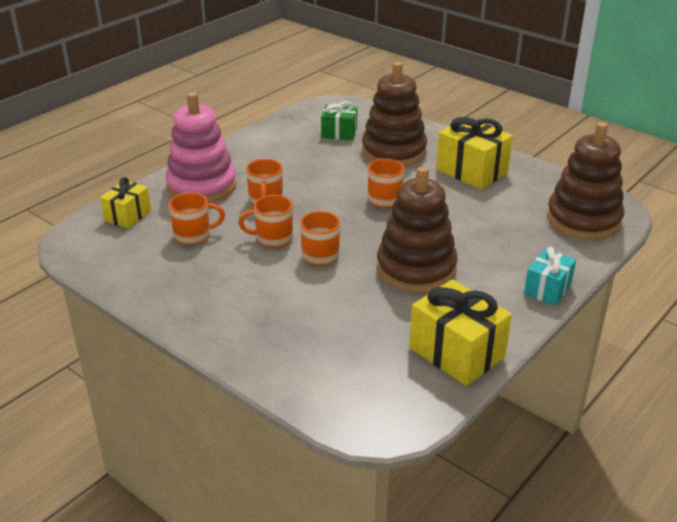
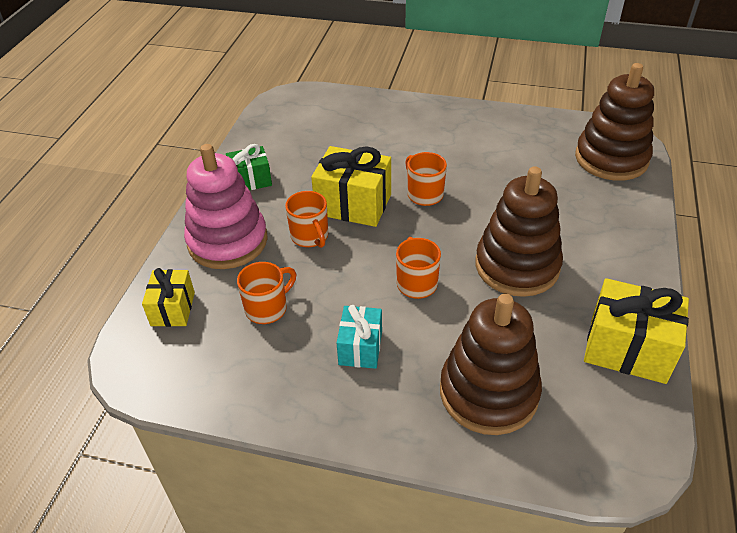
camera: 25 degrees left, 10 degrees up
orange mug [238,195,293,248] -> none
green gift [321,101,357,140] -> green gift moved to [226,144,272,190]
brown stacking toy [362,62,427,167] -> brown stacking toy moved to [440,294,542,435]
yellow gift [436,117,513,189] -> yellow gift moved to [311,146,391,227]
turquoise gift [524,247,576,306] -> turquoise gift moved to [337,305,382,369]

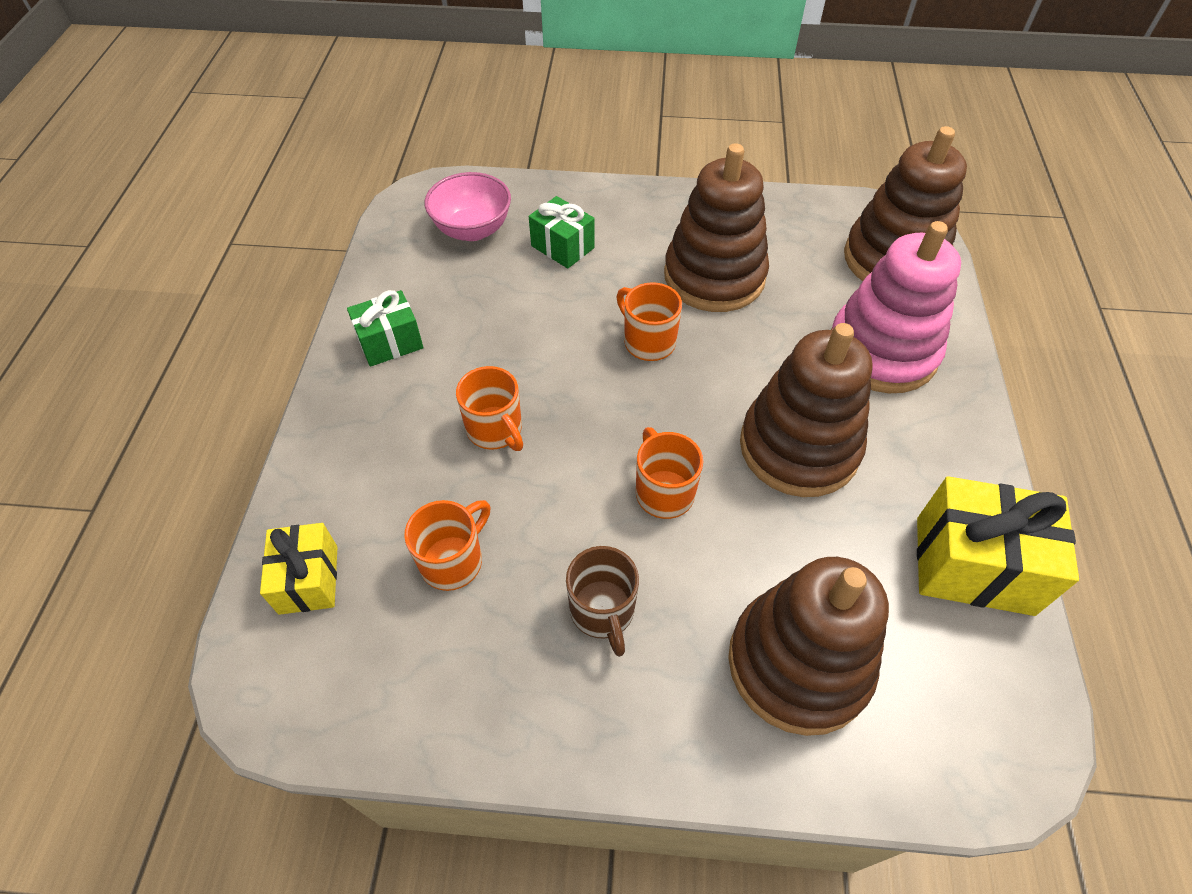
camera: 10 degrees left, 10 degrees up
pink stacking toy [184,144,268,269] -> pink stacking toy moved to [831,221,961,393]
yellow gift [311,146,391,227] -> none
turquoise gift [337,305,382,369] -> brown mug [566,546,639,657]
none -> pink bowl [425,172,511,241]
none -> green gift [529,196,595,269]
none -> brown stacking toy [664,143,769,312]

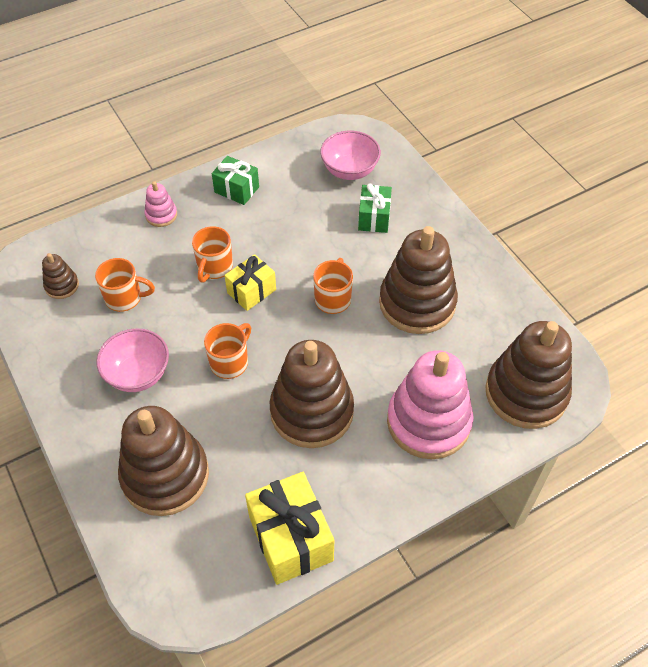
camera: 55 degrees right, 0 degrees up
yellow gift [260,523,337,615] -> yellow gift moved to [224,254,276,311]
brown mug [566,546,639,657] -> pink bowl [96,328,169,392]
none -> brown stacking toy [42,253,79,299]
none -> pink stacking toy [144,181,177,227]

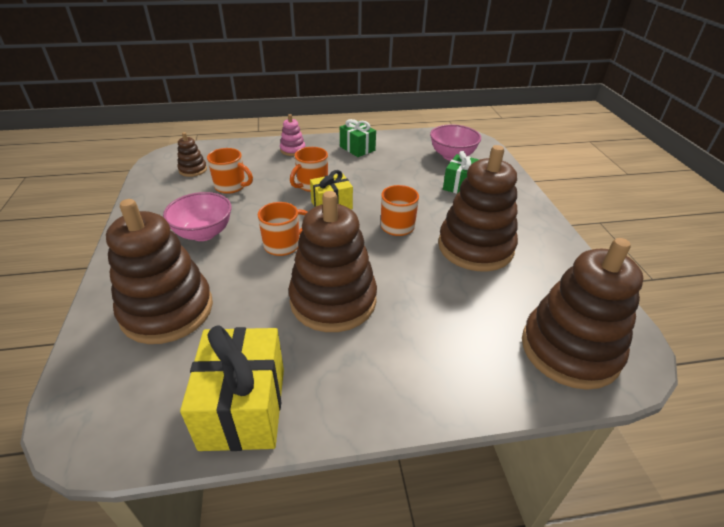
camera: 20 degrees right, 15 degrees down
pink stacking toy [387,350,474,459] -> none

